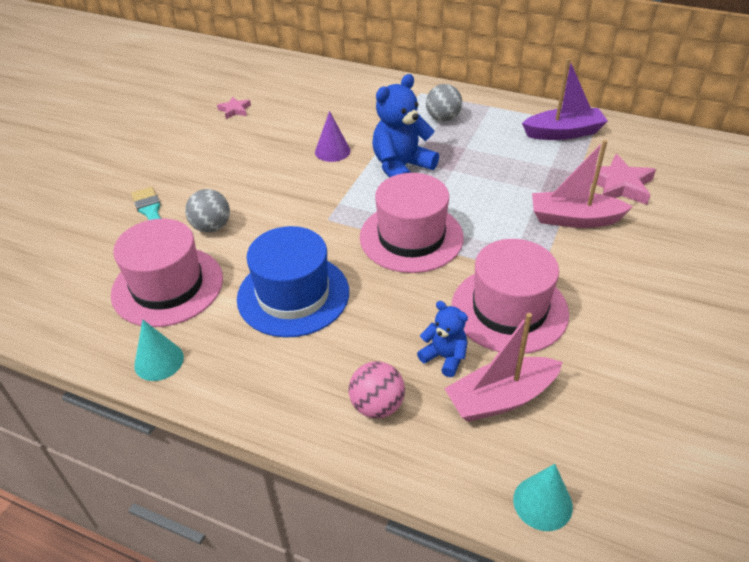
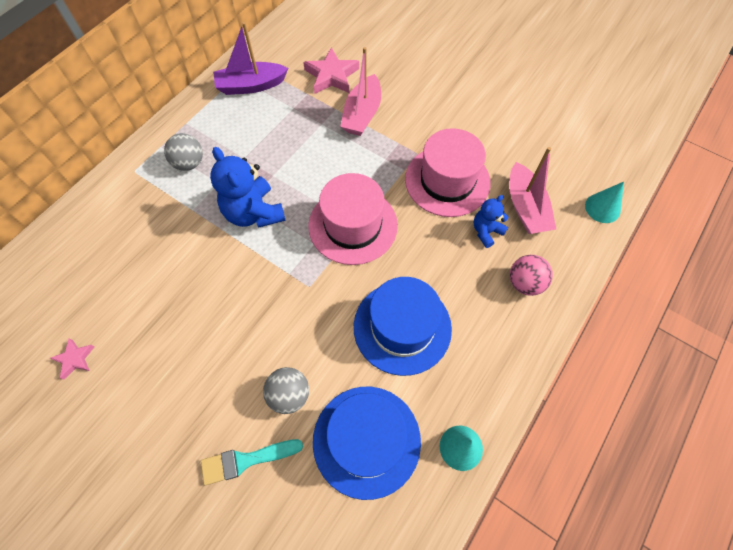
camera: 80 degrees left, 20 degrees up
pink hat [111,219,223,327] -> blue hat [313,387,421,500]
purple cone [315,111,350,162] -> none
purple boat [522,58,608,140] -> purple boat turned 105 degrees counterclockwise [213,22,288,95]

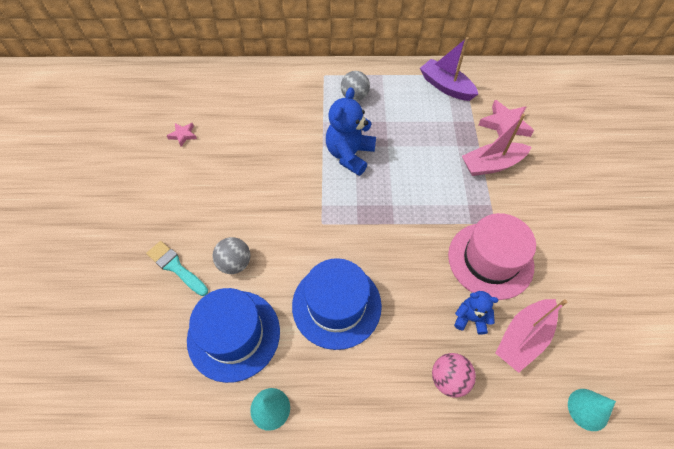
camera: 55 degrees right, 5 degrees down
pink hat [308,173,398,265] -> none

